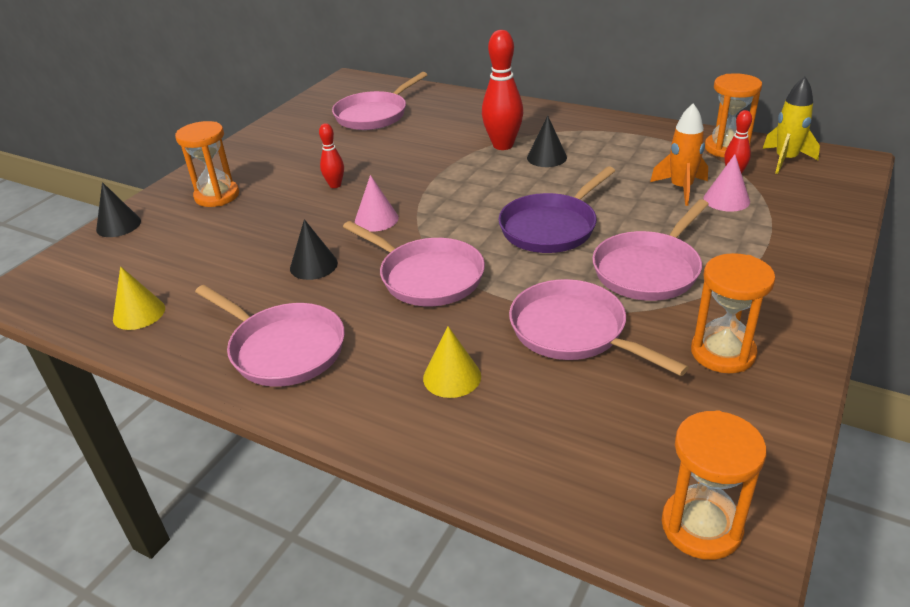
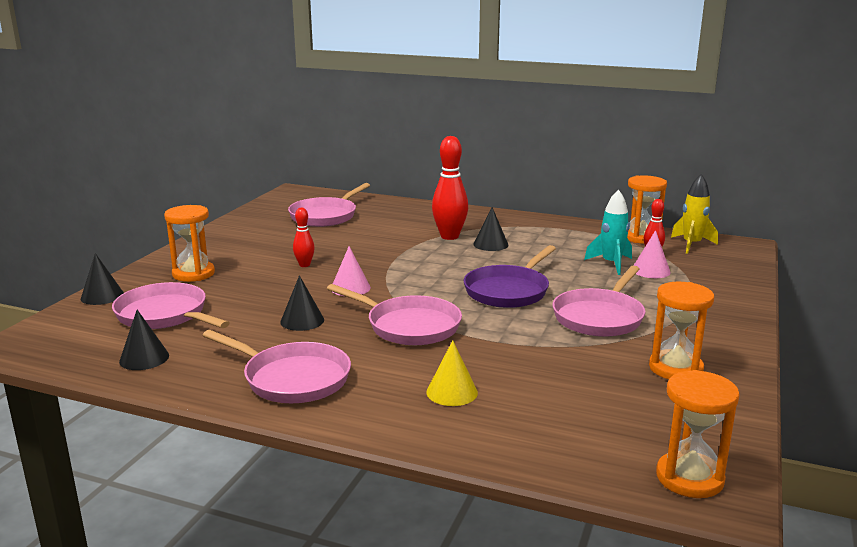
camera: 10 degrees left, 15 degrees down
yellow cone [113,266,165,330] -> black cone [119,310,169,370]
pink pan [509,279,689,376] -> pink pan moved to [112,282,230,329]
orange rocket [650,103,708,206] -> turquoise rocket [584,189,632,275]

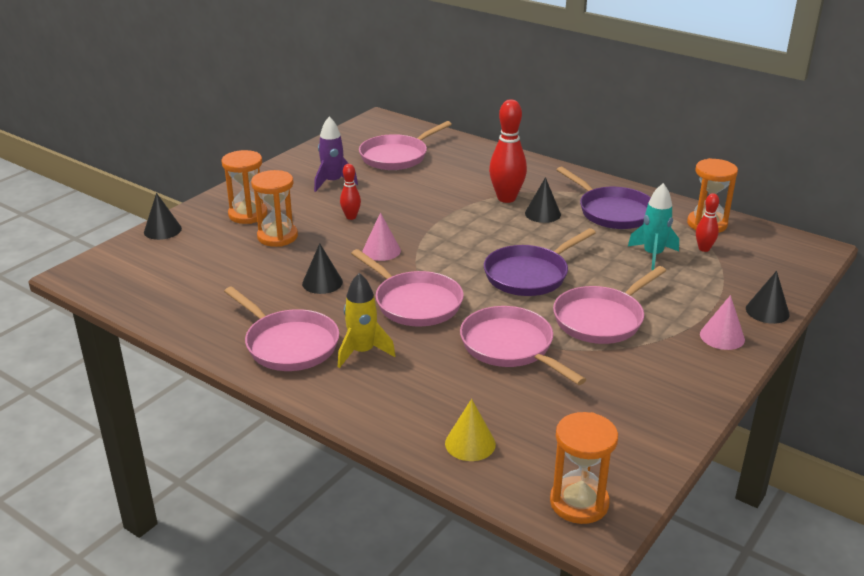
camera: 15 degrees right, 10 degrees up
pink pan [112,282,230,329] -> pink pan moved to [460,306,586,385]
black cone [119,310,169,370] -> black cone moved to [746,271,790,324]
yellow cone [426,340,478,406] -> yellow cone moved to [445,399,496,461]
pink cone [633,230,671,278] -> pink cone moved to [700,295,745,350]
orange hourglass [649,282,714,379] -> orange hourglass moved to [251,170,298,247]
yellow rocket [671,174,718,254] -> yellow rocket moved to [338,273,396,368]
none -> purple rocket [314,117,358,192]
none -> purple pan [557,167,651,229]

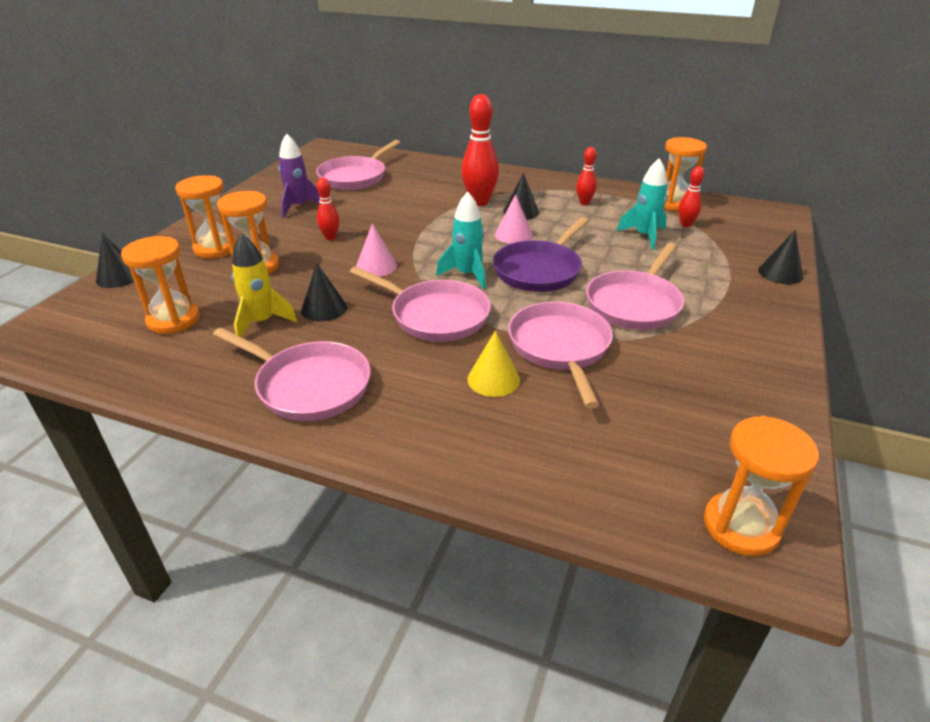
camera: 15 degrees left, 5 degrees up
yellow rocket [338,273,396,368] -> yellow rocket moved to [232,233,297,337]
yellow cone [445,399,496,461] -> yellow cone moved to [467,330,520,397]
pink pan [460,306,586,385] -> pink pan turned 45 degrees clockwise [508,302,613,408]
purple pan [557,167,651,229] -> red bowling pin [576,147,597,205]
pink cone [700,295,745,350] -> pink cone moved to [495,194,533,244]
none -> orange hourglass [121,236,200,334]
none -> turquoise rocket [436,192,486,289]

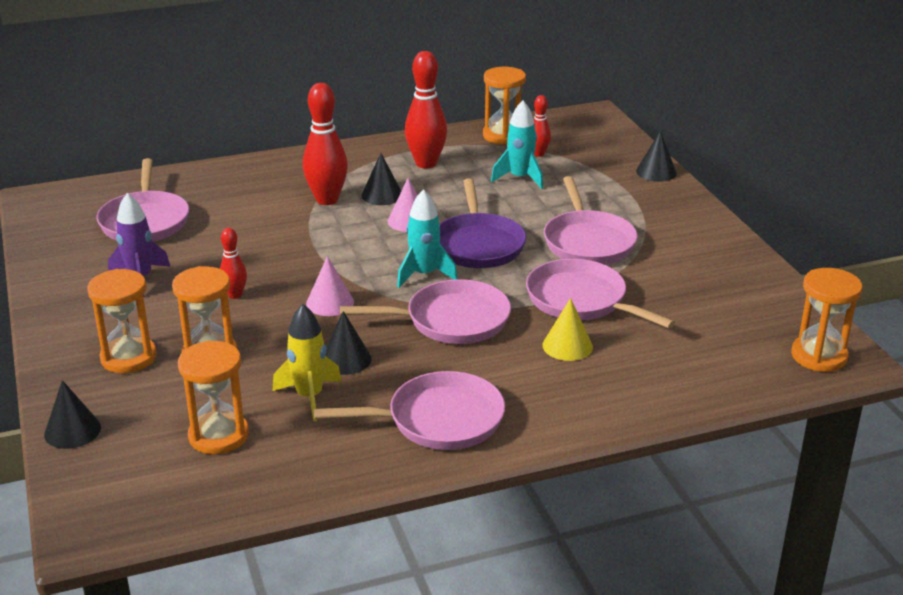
camera: 40 degrees left, 5 degrees down
red bowling pin [576,147,597,205] -> red bowling pin [405,51,447,168], size x1.85

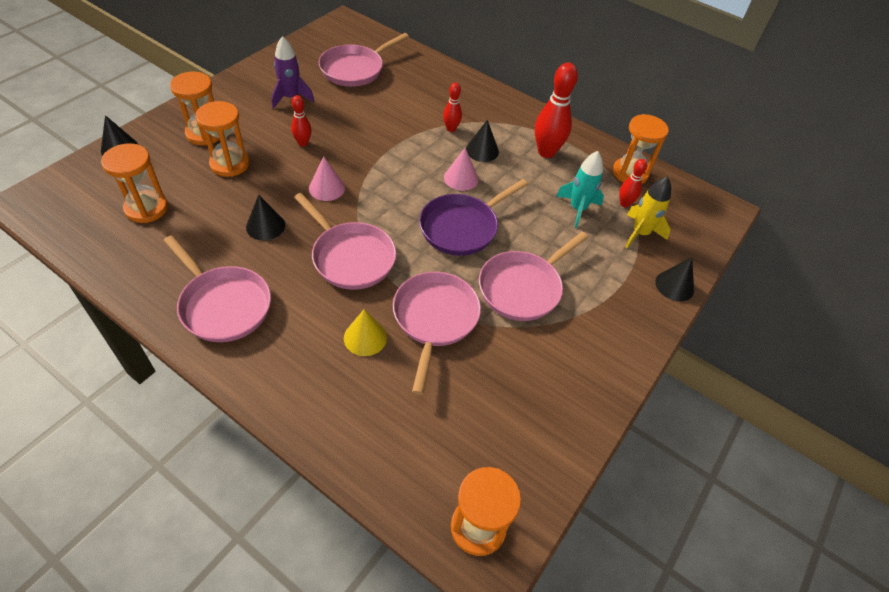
camera: 50 degrees right, 20 degrees up
yellow rocket [272,304,342,421] -> yellow rocket moved to [625,176,671,248]
red bowling pin [303,83,348,205] -> red bowling pin [443,83,462,132], size x0.54
turquoise rocket [397,189,457,288] -> none

